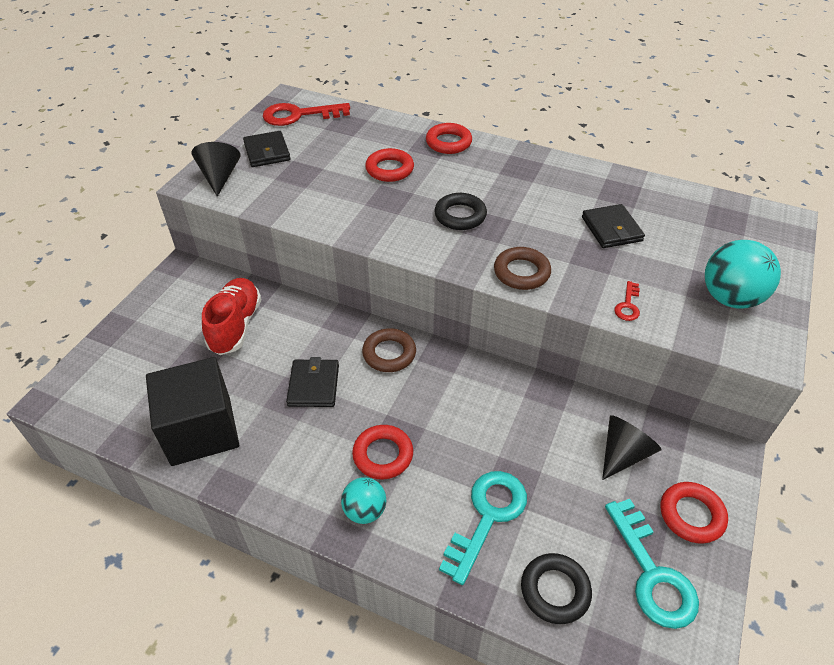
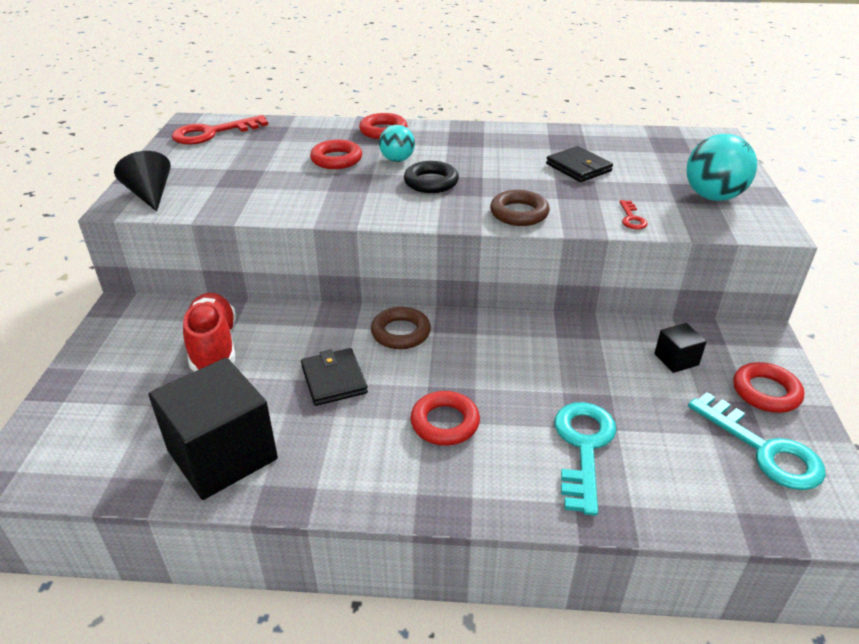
camera: 20 degrees left, 10 degrees down
black wallet [243,131,291,167] -> none
turquoise ball [341,477,387,524] -> turquoise ball moved to [379,125,415,162]
black ring [521,553,592,624] -> none
black cone [602,415,662,480] -> black cube [654,323,707,373]

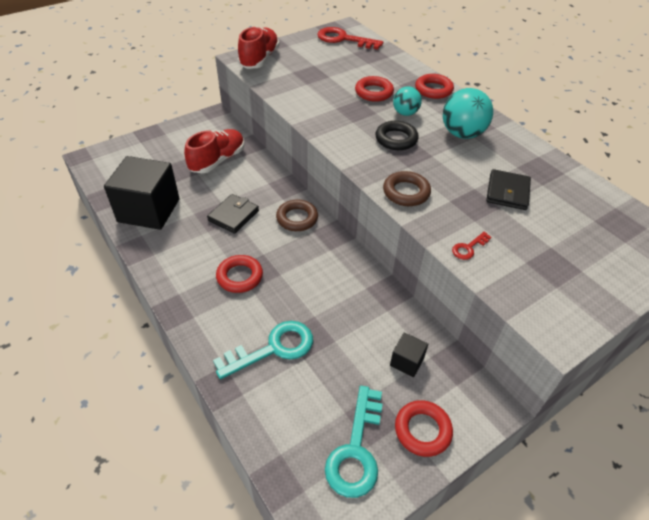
camera: 50 degrees right, 10 degrees up
black cone [114,151,171,212] -> red shoe [238,26,280,69]
turquoise ball [686,134,757,201] -> turquoise ball moved to [443,88,493,139]

